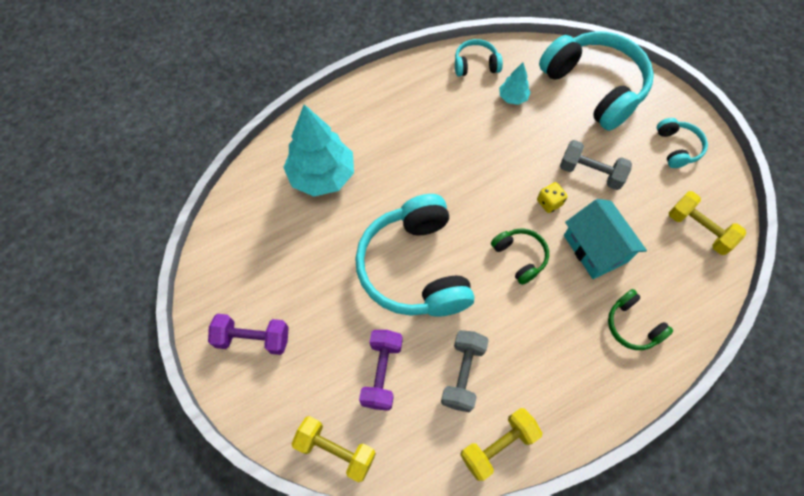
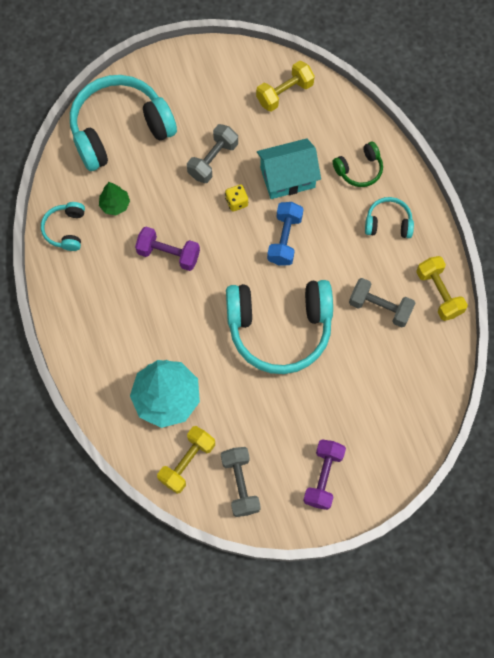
camera: 80 degrees left, 5 degrees up
yellow dumbbell [292,416,376,482] -> yellow dumbbell moved to [157,426,215,494]
purple dumbbell [359,330,402,411] -> purple dumbbell moved to [135,227,200,271]
green headphones [491,228,549,285] -> blue dumbbell [267,202,303,266]
turquoise tree [499,63,531,105] -> green tree [99,182,130,215]
turquoise headphones [657,118,708,168] -> turquoise headphones moved to [365,197,414,238]
none -> grey dumbbell [221,447,261,517]

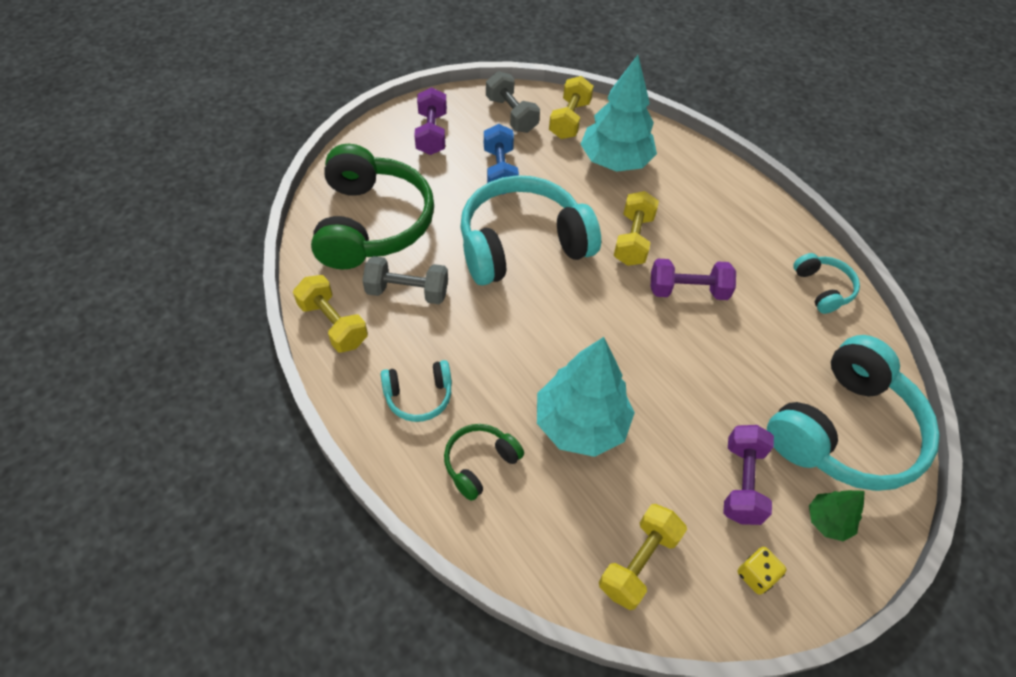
camera: 160 degrees right, 15 degrees down
green tree [99,182,130,215] -> green tree moved to [809,490,865,541]
grey dumbbell [187,124,238,183] -> none
yellow dice [225,184,248,212] -> yellow dice moved to [737,547,786,595]
turquoise house [257,138,321,199] -> turquoise tree [537,337,635,457]
blue dumbbell [267,202,303,266] -> blue dumbbell moved to [484,124,519,194]
none -> green headphones [311,144,434,269]
none -> yellow dumbbell [614,191,659,266]
none -> purple dumbbell [723,425,774,525]

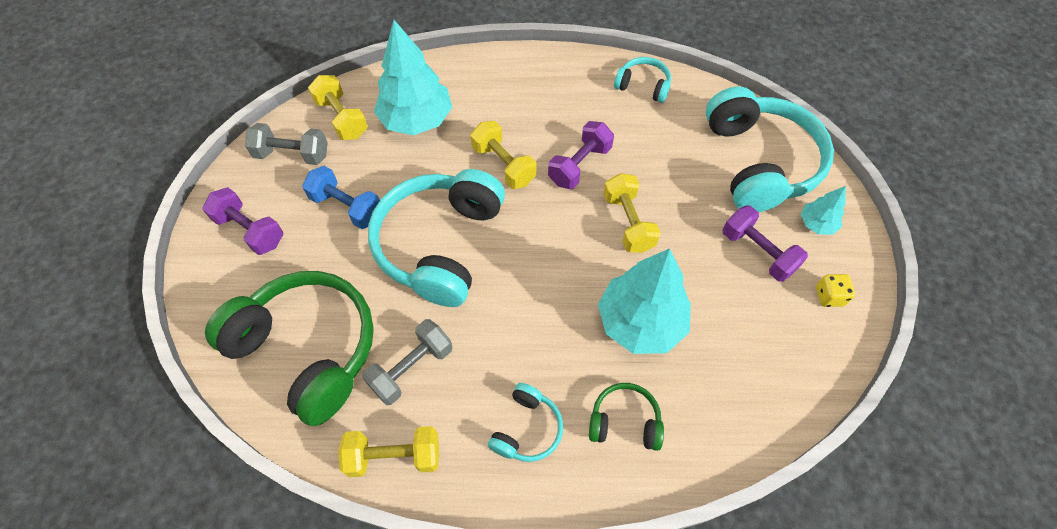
camera: 50 degrees left, 5 degrees up
green headphones [444,424,524,501] -> green headphones turned 105 degrees clockwise [589,383,664,451]
yellow dumbbell [599,504,687,610] -> yellow dumbbell moved to [603,173,661,253]
green tree [809,490,865,541] -> turquoise tree [801,186,846,235]

